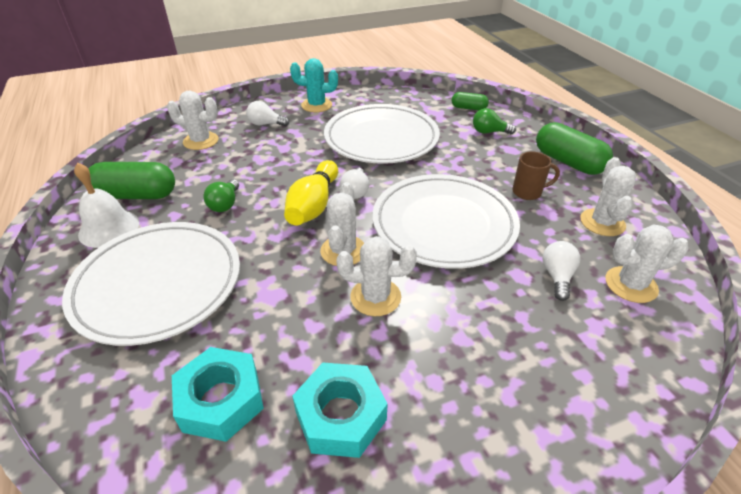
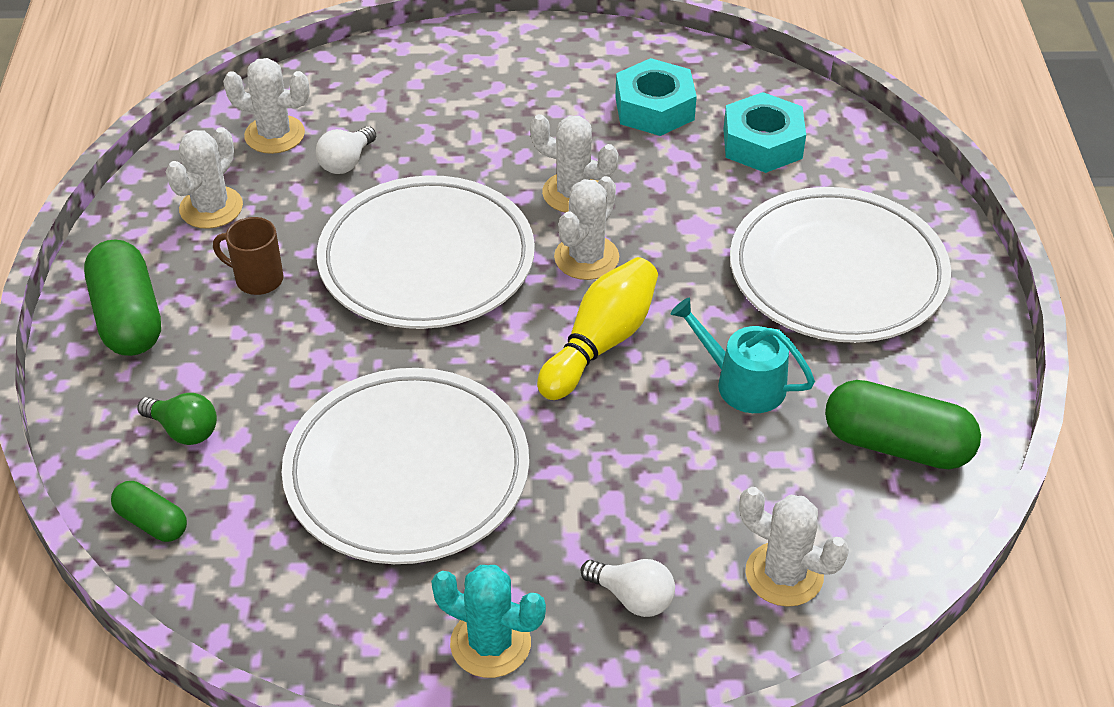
camera: 160 degrees left, 5 degrees up
white bell [74,163,139,248] -> none
green light bulb [203,179,239,212] -> turquoise watering can [670,298,815,413]
white light bulb [340,168,369,199] -> none

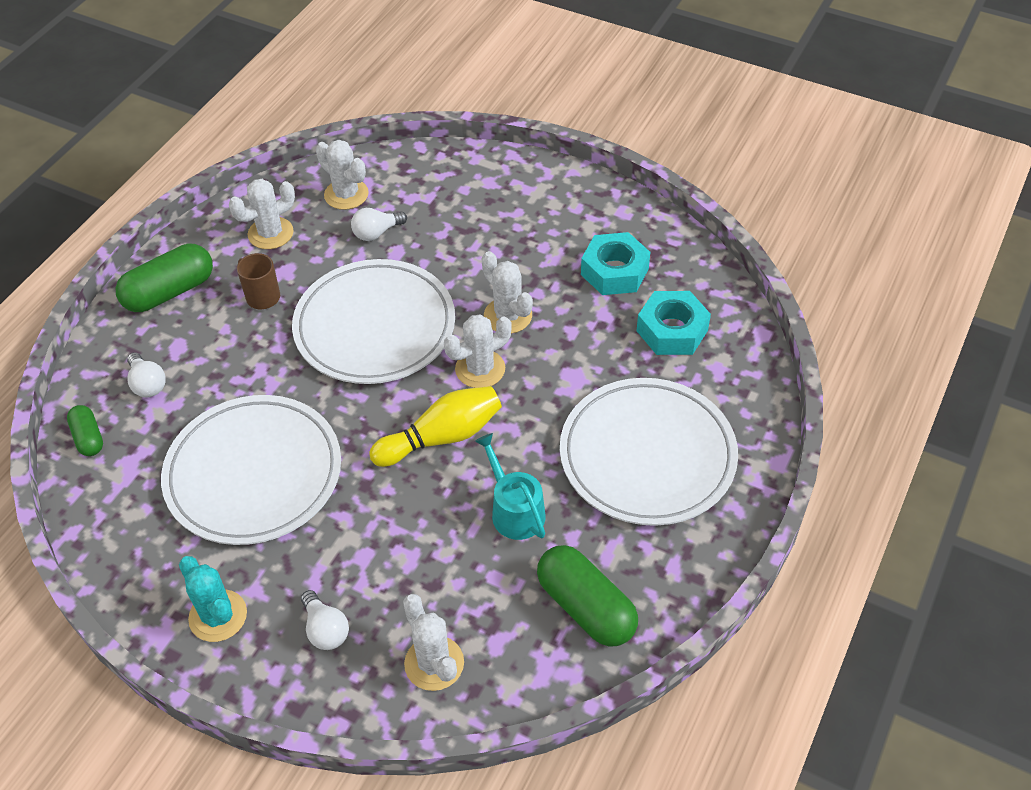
camera: 30 degrees right, 5 degrees up
green capsule [84,240,161,356] -> green capsule turned 45 degrees clockwise [116,244,213,312]
green light bulb [137,393,217,445] -> white light bulb [127,352,166,397]

